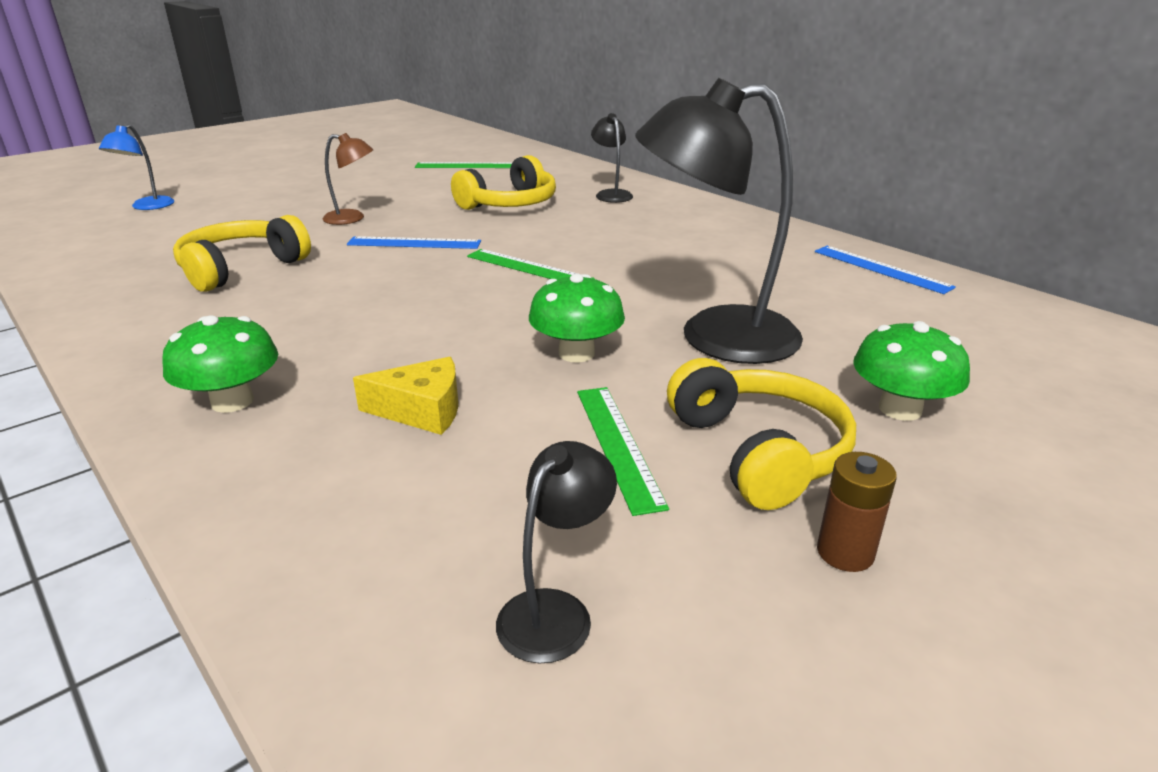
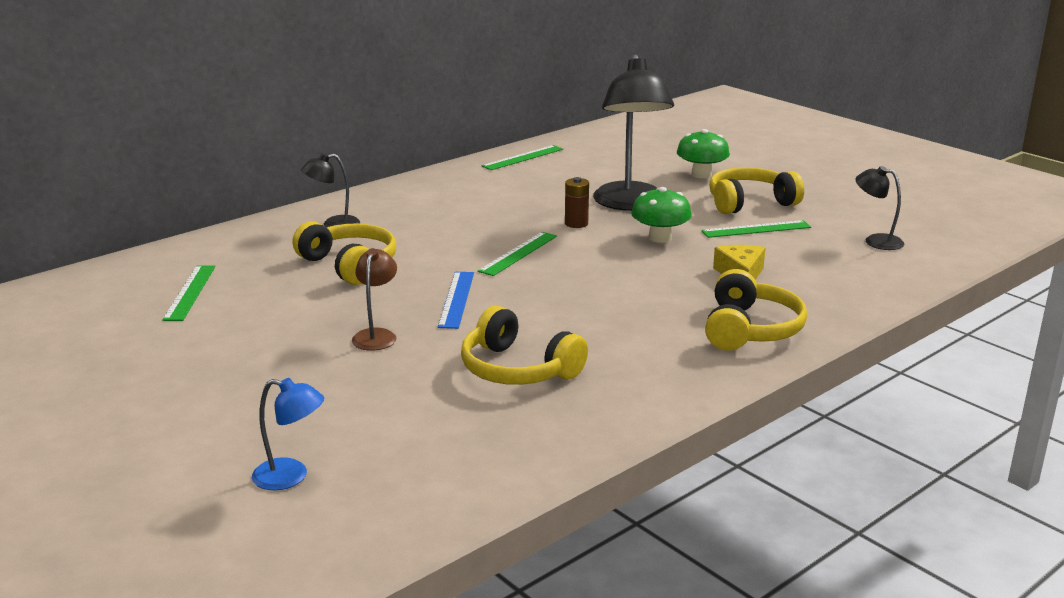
camera: 90 degrees left, 5 degrees down
green mushroom [163,315,278,413] -> yellow headphones [705,269,807,351]
blue ruler [815,246,956,294] -> green ruler [482,145,563,170]
brown battery [817,452,897,572] -> brown battery moved to [565,177,589,228]

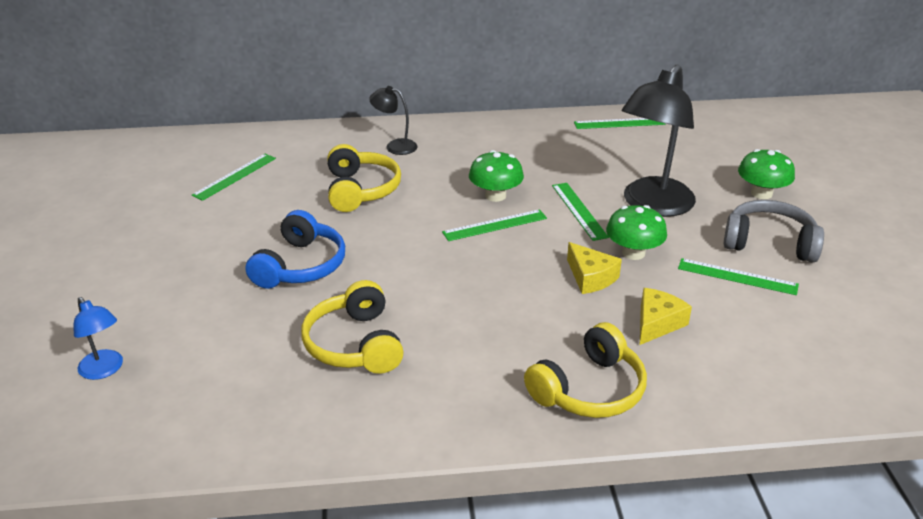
camera: 35 degrees right, 10 degrees up
brown lamp [352,248,397,351] -> blue headphones [245,210,345,289]
blue ruler [438,272,474,329] -> none
brown battery [565,177,589,228] -> green ruler [552,183,609,241]
yellow headphones [709,167,804,214] -> grey headphones [724,200,824,262]
black lamp [855,166,904,250] -> none
none -> green mushroom [469,150,524,202]
none -> yellow cheese [567,242,622,294]

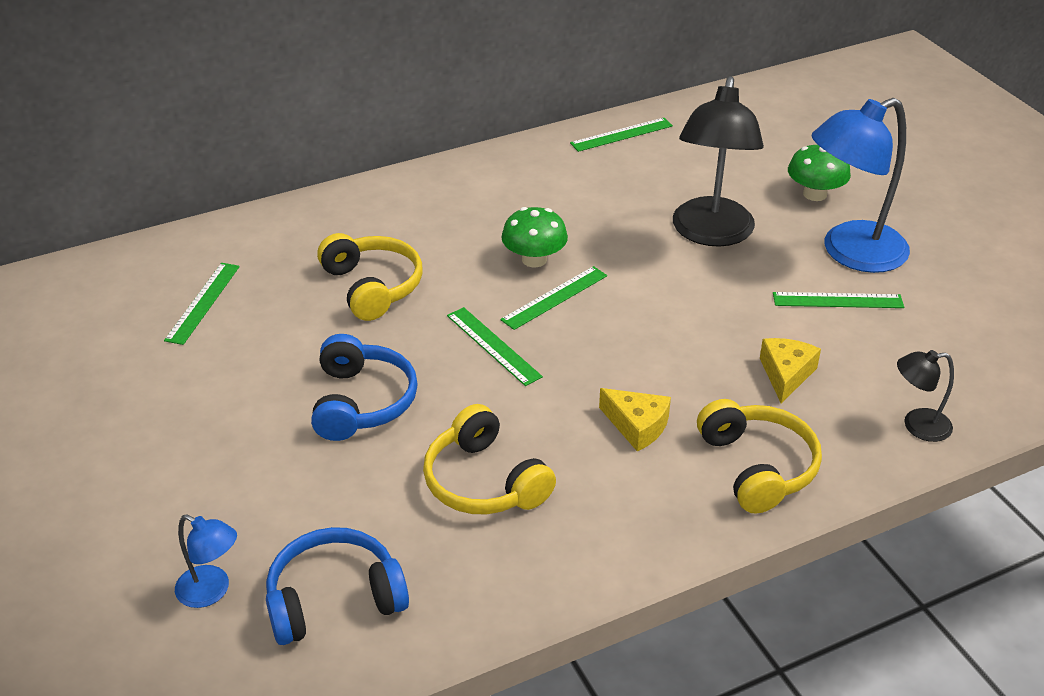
camera: 20 degrees left, 5 degrees up
black lamp [369,86,417,155] -> black lamp moved to [897,350,954,442]
yellow headphones [524,322,647,418] -> yellow headphones turned 45 degrees counterclockwise [697,399,822,513]
green ruler [552,183,609,241] -> green ruler moved to [447,307,543,386]
yellow cheese [567,242,622,294] -> yellow cheese moved to [599,388,671,452]
green mushroom [606,205,667,260] -> none
grey headphones [724,200,824,262] -> blue lamp [812,98,910,273]
none -> blue headphones [266,527,409,645]

